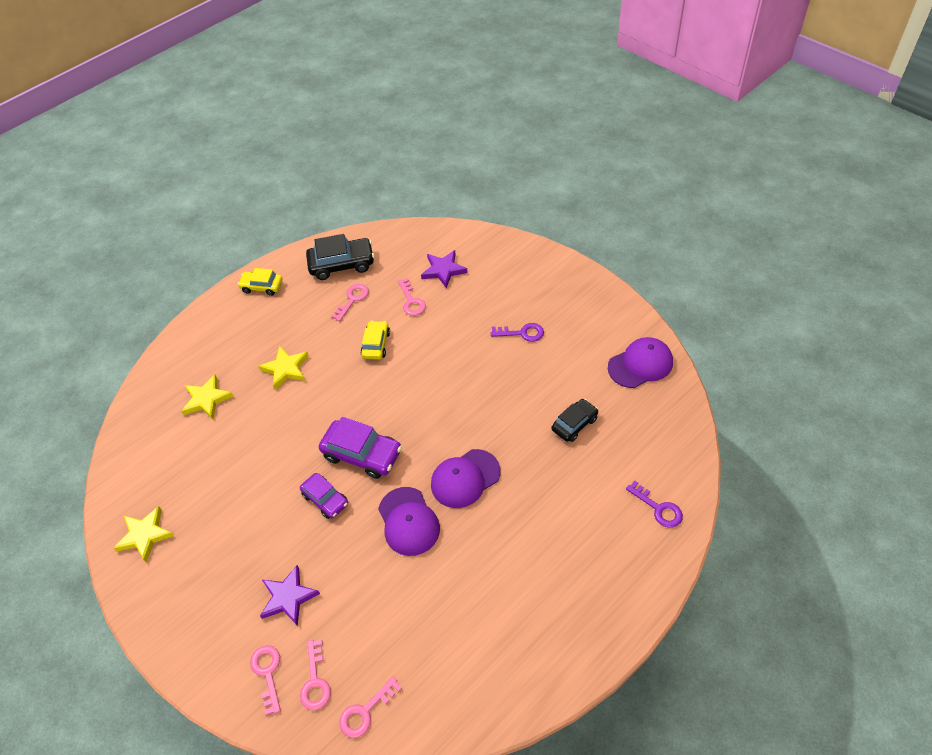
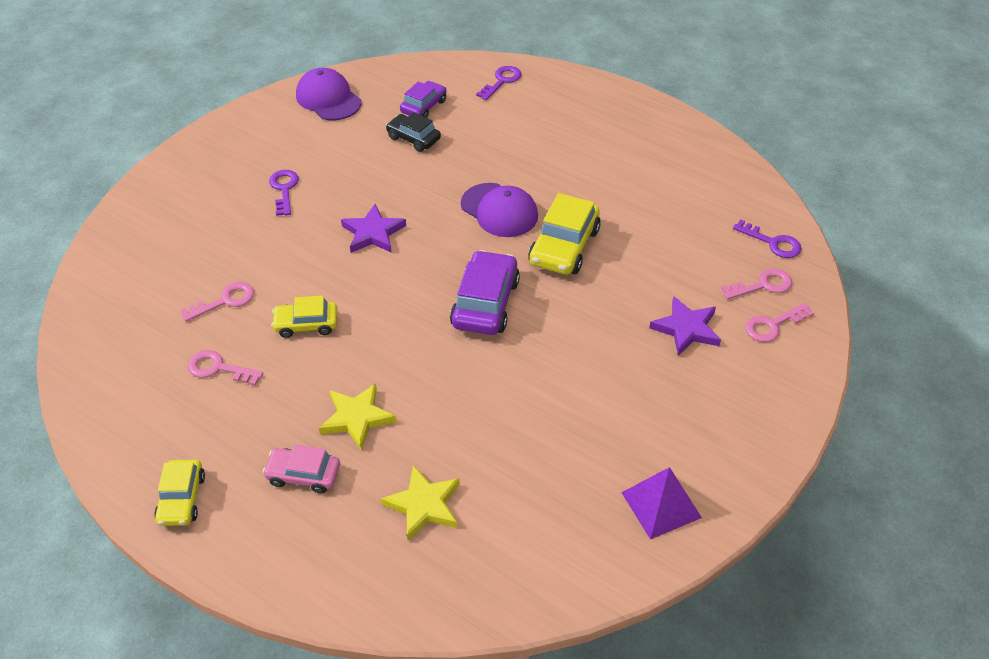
camera: 105 degrees left, 5 degrees down
yellow star [114,506,174,563] -> purple pyramid [621,467,702,539]
purple car [300,473,348,519] -> purple car moved to [400,81,447,118]
black car [306,234,374,280] -> none
pink key [339,677,402,738] -> purple key [733,219,801,258]
purple cap [378,487,440,556] -> yellow car [528,193,601,275]
purple star [421,250,468,288] -> purple star moved to [341,204,406,253]
none -> pink car [263,445,340,494]

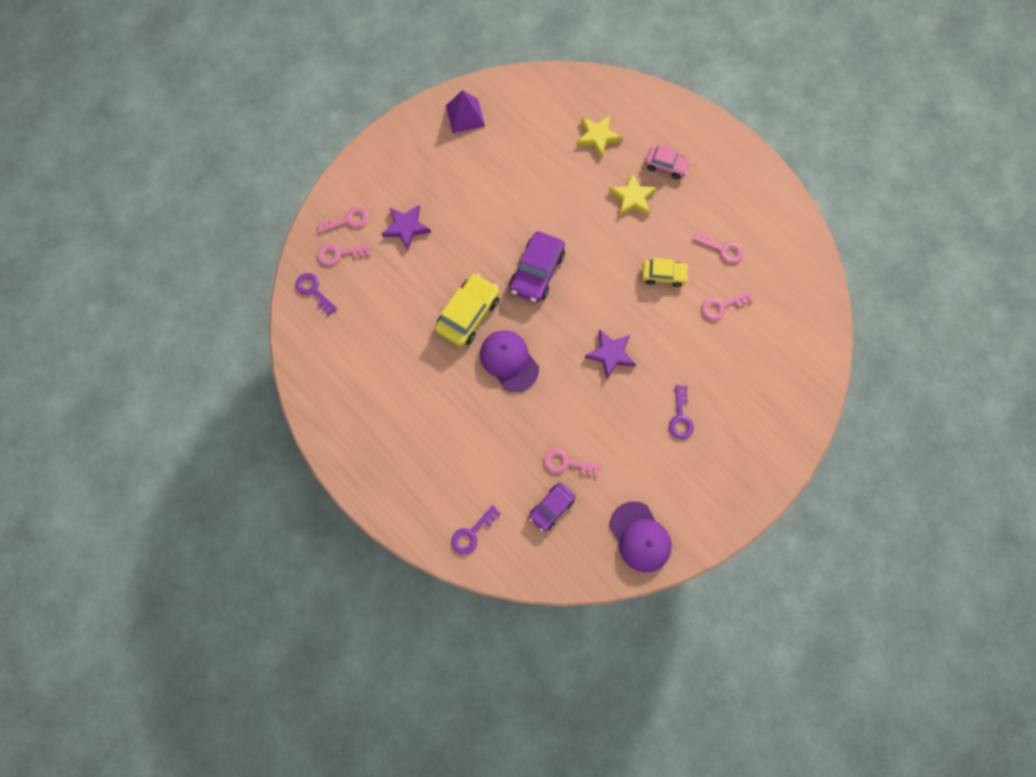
camera: 170 degrees left, 25 degrees up
yellow car [154,460,205,526] -> none
black car [386,112,441,152] -> pink key [544,448,601,477]

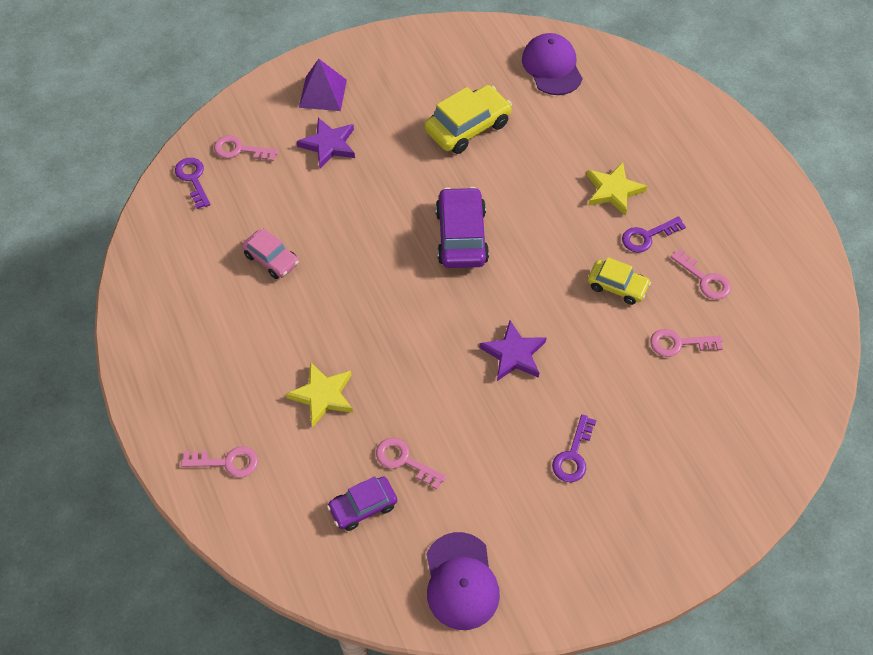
camera: 20 degrees right, 15 degrees down
pink key [317,207,368,233] -> pink key moved to [181,446,258,477]
yellow car [435,274,500,347] -> yellow car moved to [424,85,512,154]
purple pyramid [446,90,485,133] -> purple pyramid moved to [299,59,347,111]
purple key [451,505,501,555] -> purple key moved to [622,217,686,253]
purple cap [480,330,539,392] -> purple cap moved to [522,33,583,95]
purple car [509,231,565,303] -> purple car turned 135 degrees clockwise [435,187,489,268]
yellow star [576,115,623,158] -> yellow star moved to [286,362,353,427]
pink car [645,145,691,179] -> pink car moved to [242,228,299,279]

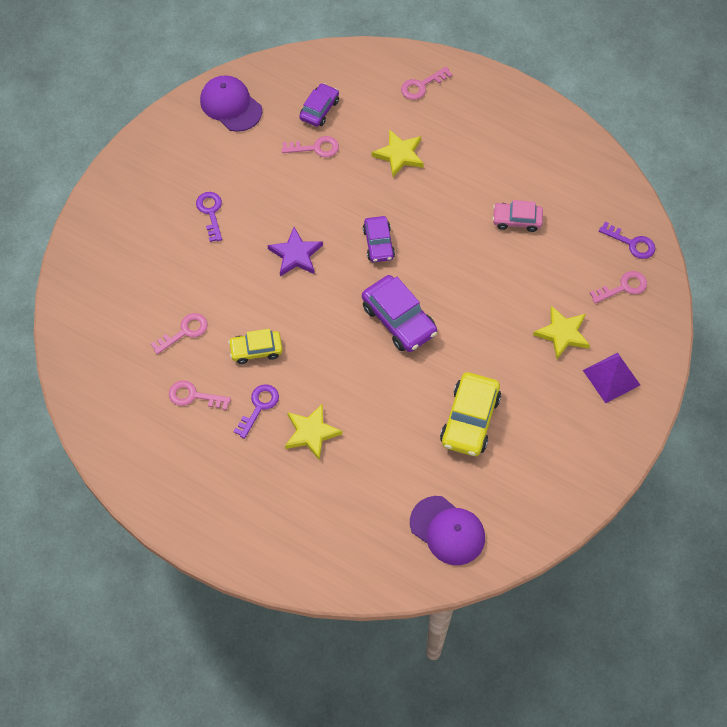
camera: 145 degrees right, 5 degrees up
purple star [297,118,355,168] -> yellow star [533,306,590,359]
none -> purple car [363,216,395,262]

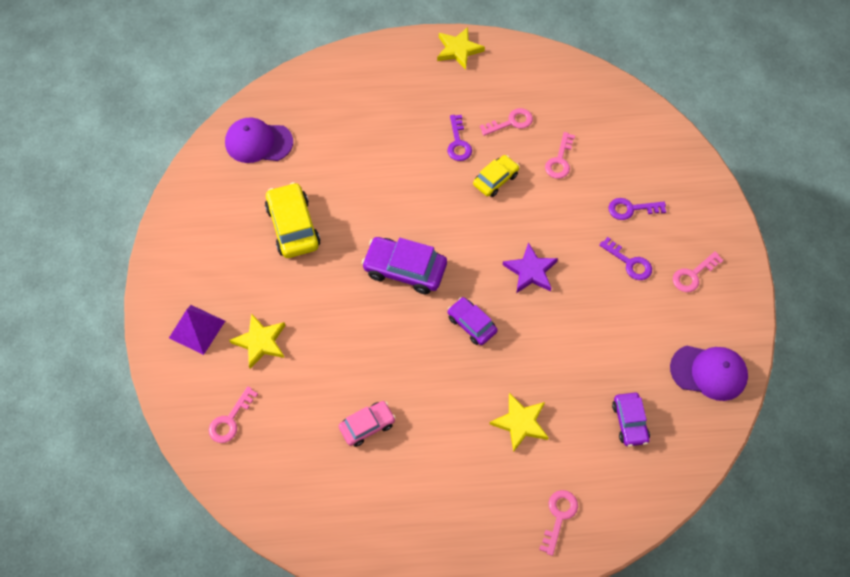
camera: 145 degrees right, 0 degrees up
pink key [282,136,339,157] -> pink key moved to [673,251,723,292]
yellow star [285,403,342,461] -> yellow star moved to [437,27,485,70]
purple key [599,222,655,259] -> purple key moved to [609,198,666,220]

